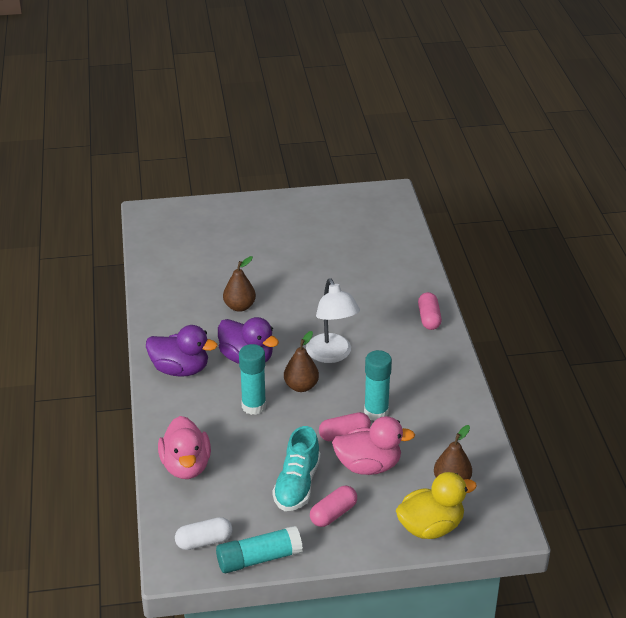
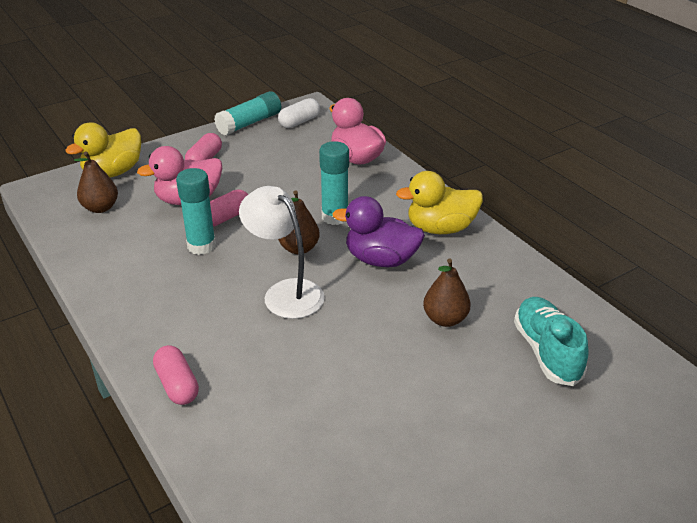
camera: 155 degrees right, 0 degrees up
purple duck [146,325,218,377] -> yellow duck [396,171,483,234]
turquoise shoe [272,426,320,511] -> turquoise shoe moved to [514,297,589,386]

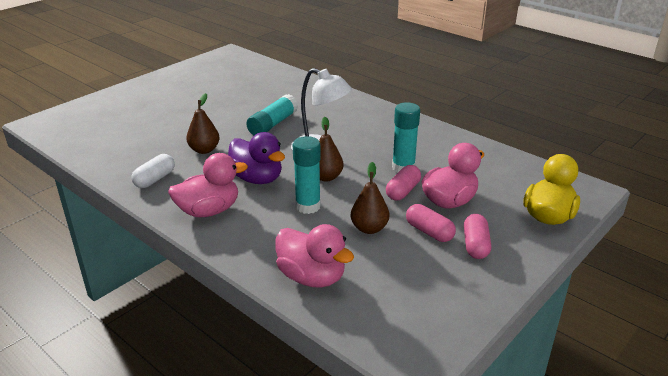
camera: 165 degrees right, 5 degrees down
brown pear [74,151,118,213] -> brown pear moved to [351,162,389,234]
pink capsule [153,345,199,405] -> pink capsule moved to [406,204,456,242]
turquoise glue stick [214,91,281,136] -> turquoise glue stick moved to [246,94,298,135]
white capsule [278,98,320,128] -> white capsule moved to [132,154,175,188]
purple duck [332,196,425,267] -> purple duck turned 45 degrees clockwise [228,132,285,184]
yellow duck [396,171,483,234] -> pink duck [168,153,248,217]
turquoise shoe [514,297,589,386] -> none

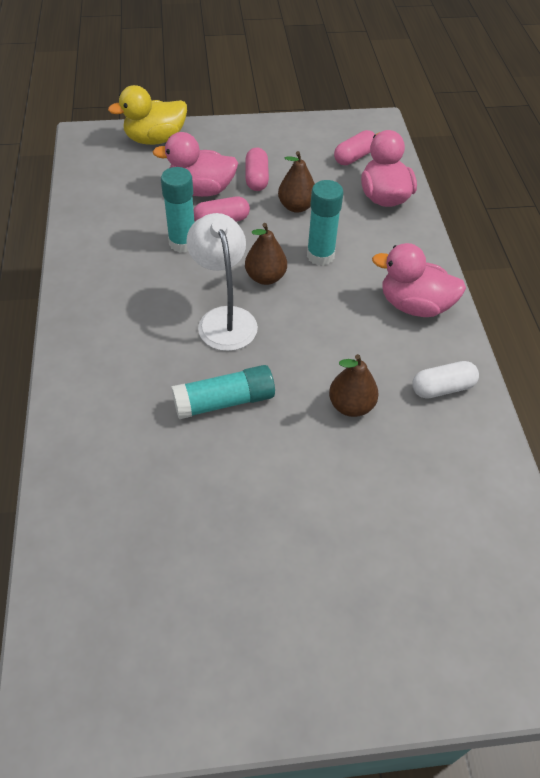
camera: 140 degrees left, 20 degrees up
purple duck [228,132,285,184] -> none
pink capsule [464,214,491,259] -> pink capsule moved to [334,130,375,165]

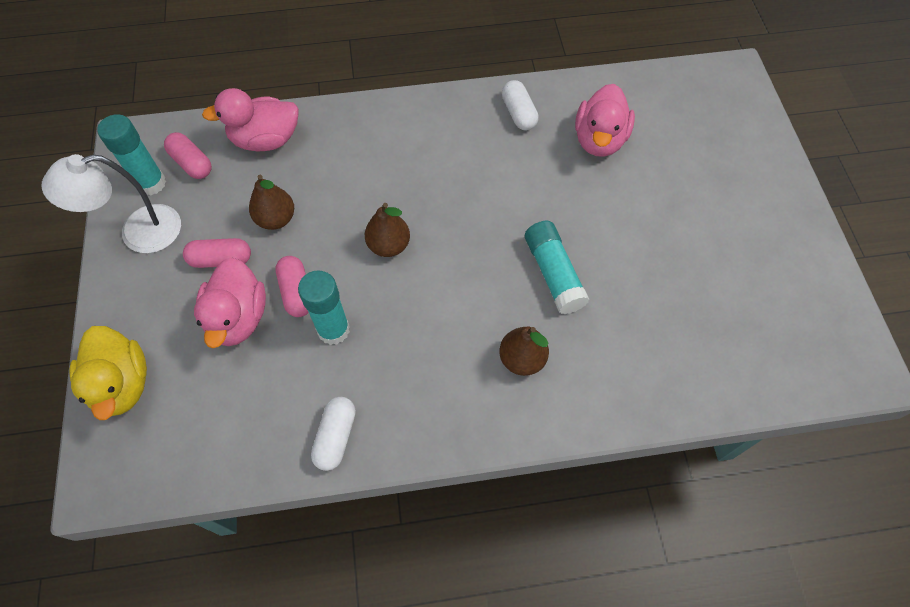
camera: 90 degrees left, 10 degrees up
white lamp [186,213,258,351] -> white lamp moved to [41,154,181,253]
turquoise glue stick [307,180,343,266] -> turquoise glue stick moved to [97,114,166,195]
brown pear [329,354,379,417] -> brown pear moved to [499,326,549,376]
pink duck [372,243,466,317] -> pink duck moved to [575,84,635,157]
none -> white capsule [311,397,356,471]

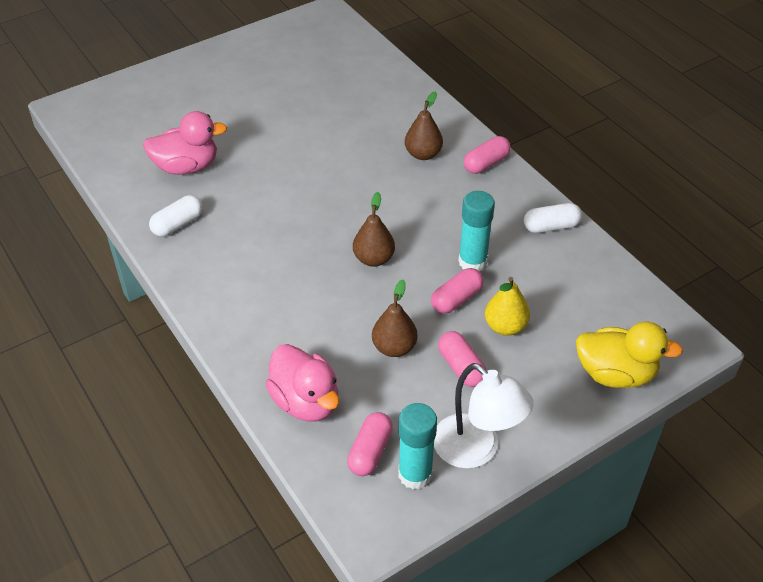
camera: 115 degrees left, 15 degrees down
yellow duck [69,326,147,420] -> yellow duck turned 60 degrees clockwise [576,321,683,388]
pink duck [194,257,266,348] -> yellow pear [485,277,530,336]
turquoise glue stick [525,221,590,314] -> none
none -> pink capsule [464,136,510,174]

